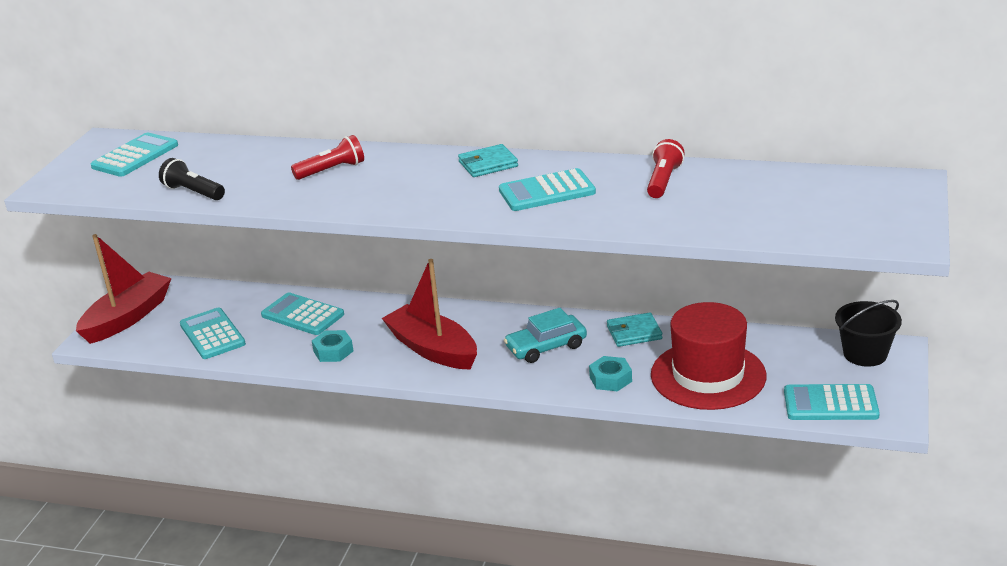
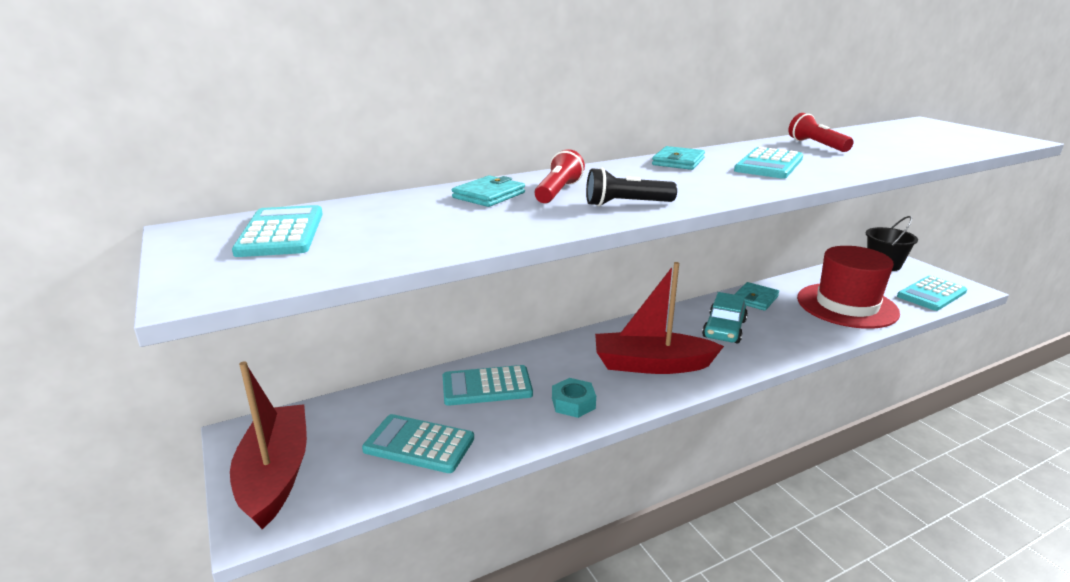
camera: 45 degrees left, 5 degrees down
black flashlight [159,158,225,200] -> black flashlight moved to [586,168,677,206]
turquoise nut [589,356,632,391] -> none
none -> turquoise wallet [452,175,525,207]

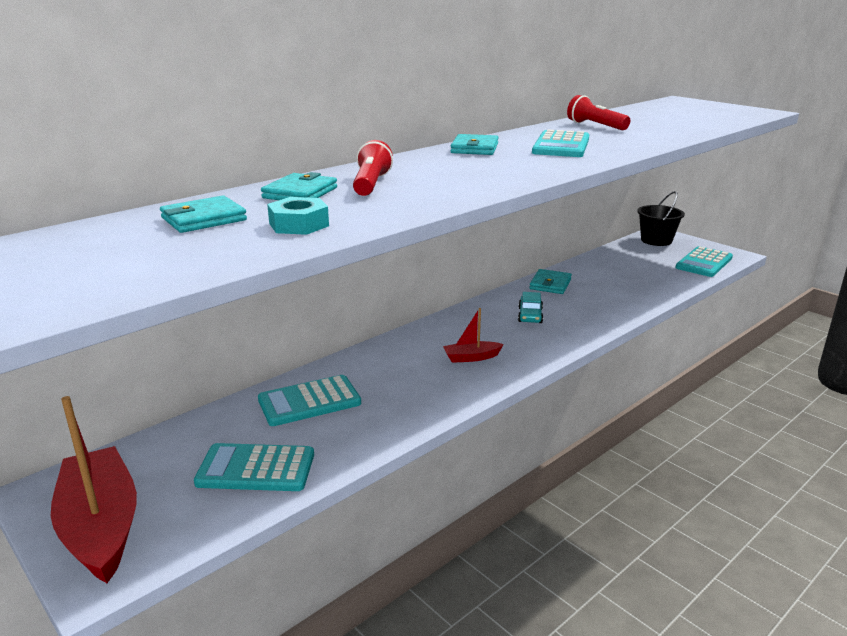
camera: 15 degrees left, 0 degrees up
turquoise calculator [232,205,323,257] -> none
turquoise nut [552,378,596,418] -> turquoise nut moved to [267,197,329,235]
black flashlight [586,168,677,206] -> none
red boat [595,262,724,374] -> red boat [443,308,504,363], size x0.47
turquoise car [702,292,748,343] -> turquoise car [518,292,543,323], size x0.66
red hat [797,246,900,329] -> none
none -> turquoise wallet [160,195,247,233]

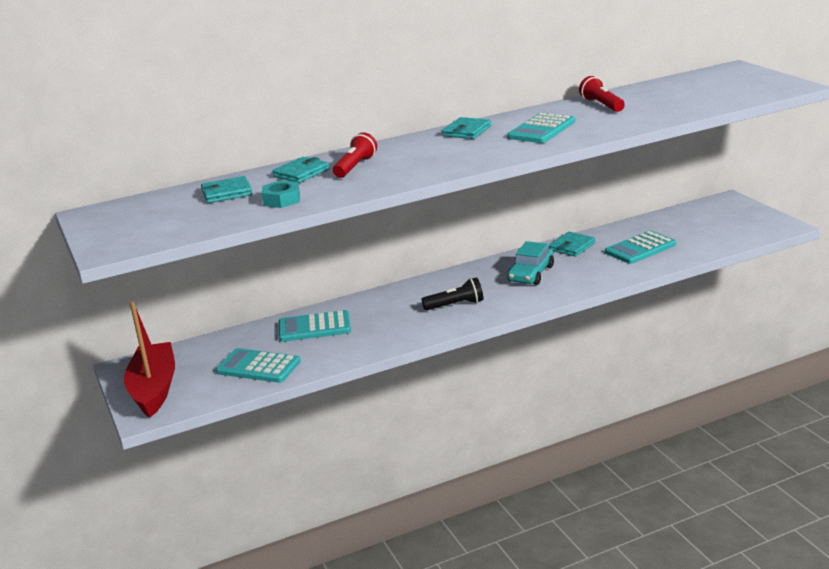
camera: 20 degrees right, 0 degrees up
red boat [443,308,504,363] -> black flashlight [422,277,483,310]
turquoise car [518,292,543,323] -> turquoise car [507,241,554,285], size x1.51
black bucket [637,191,685,246] -> none
turquoise calculator [675,246,733,277] -> turquoise calculator moved to [605,230,676,264]

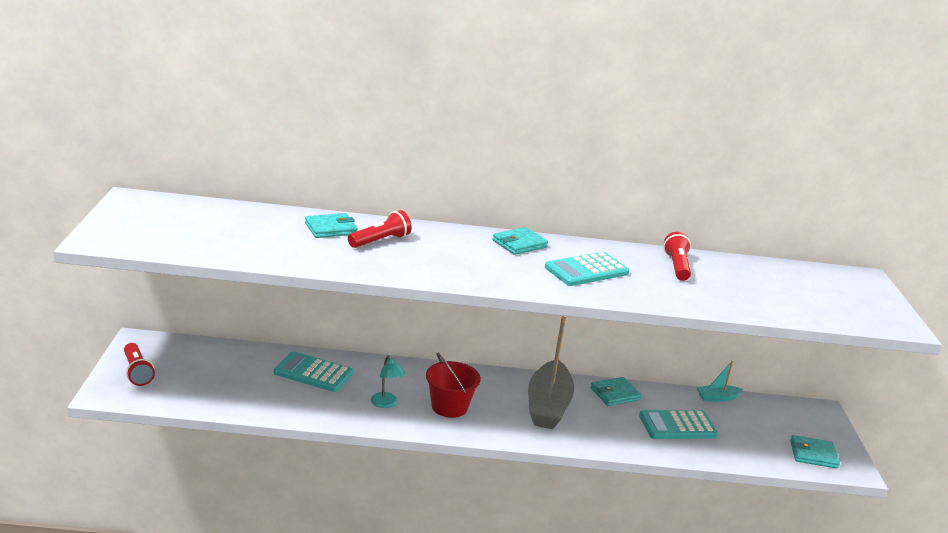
camera: 20 degrees right, 0 degrees up
red boat [124,301,175,418] -> red flashlight [124,343,155,386]
turquoise wallet [201,176,252,203] -> turquoise wallet moved to [790,435,840,468]
turquoise calculator [216,348,301,383] -> none
turquoise nut [262,180,300,208] -> none
black flashlight [422,277,483,310] -> red bucket [426,353,481,418]
turquoise car [507,241,554,285] -> grey boat [528,316,574,429]
none -> turquoise lamp [371,355,405,408]
none -> turquoise boat [697,361,743,402]

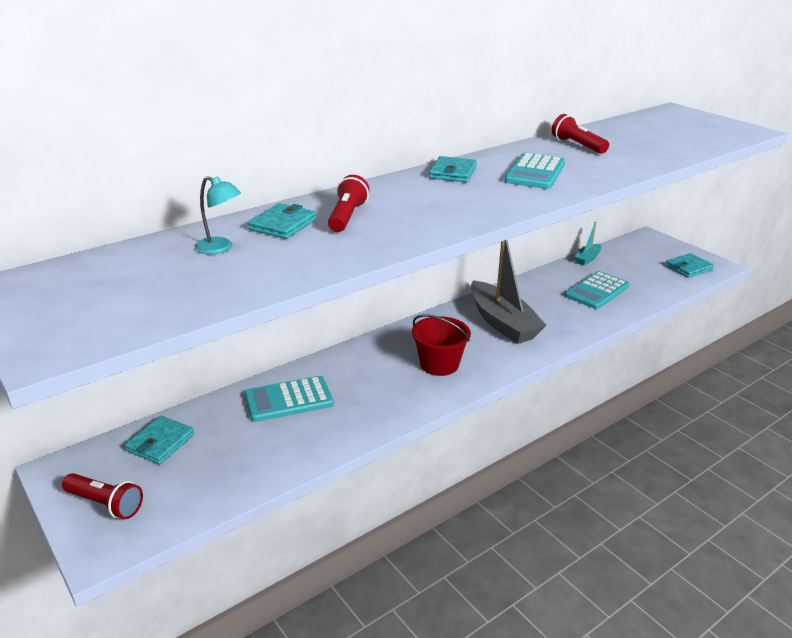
camera: 35 degrees left, 5 degrees up
turquoise lamp [371,355,405,408] -> turquoise lamp moved to [195,176,241,254]
turquoise wallet [590,377,642,406] -> turquoise wallet moved to [125,416,194,464]

